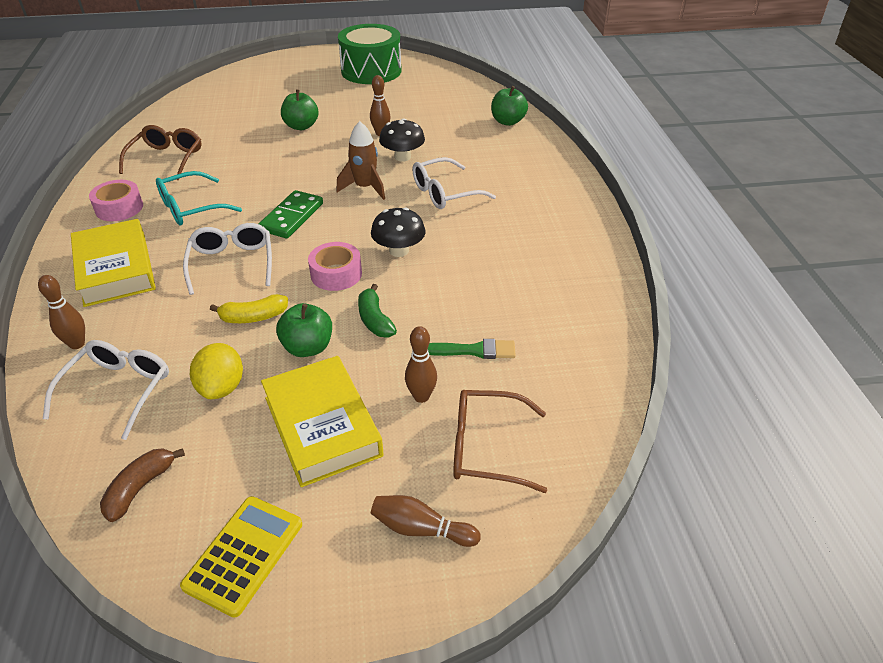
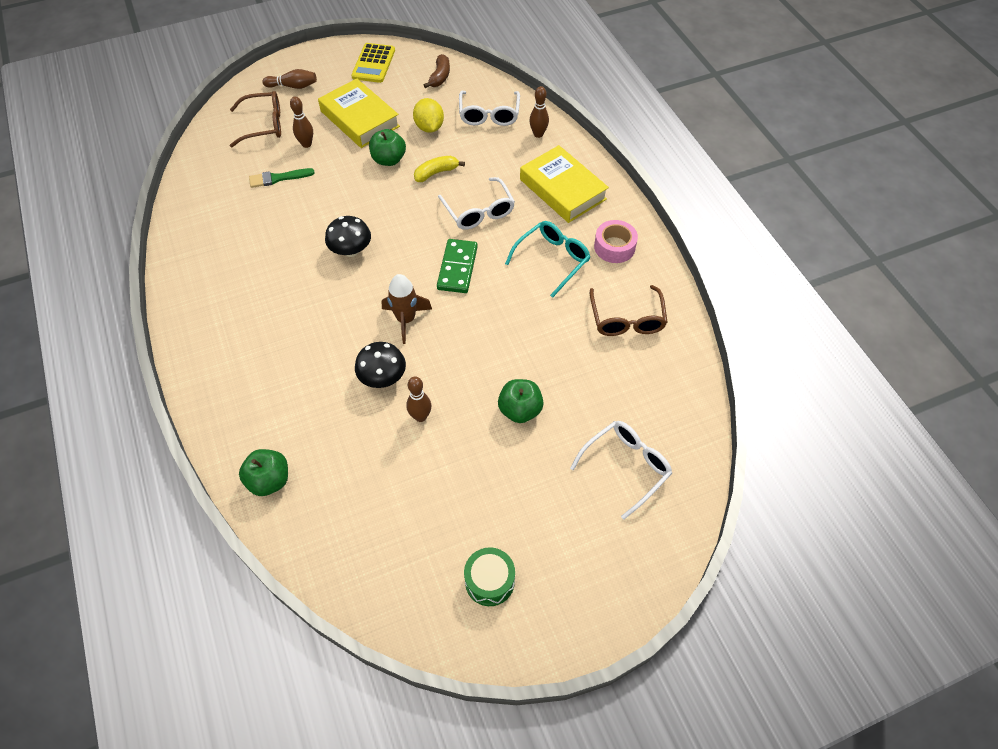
camera: 165 degrees right, 15 degrees up
pink tape [308,242,362,291] -> none
green drum [338,24,402,84] -> green drum [464,547,515,606], size x0.53
green banana [358,284,397,337] -> none
white glasses [412,157,496,209] -> white glasses moved to [570,421,672,520]

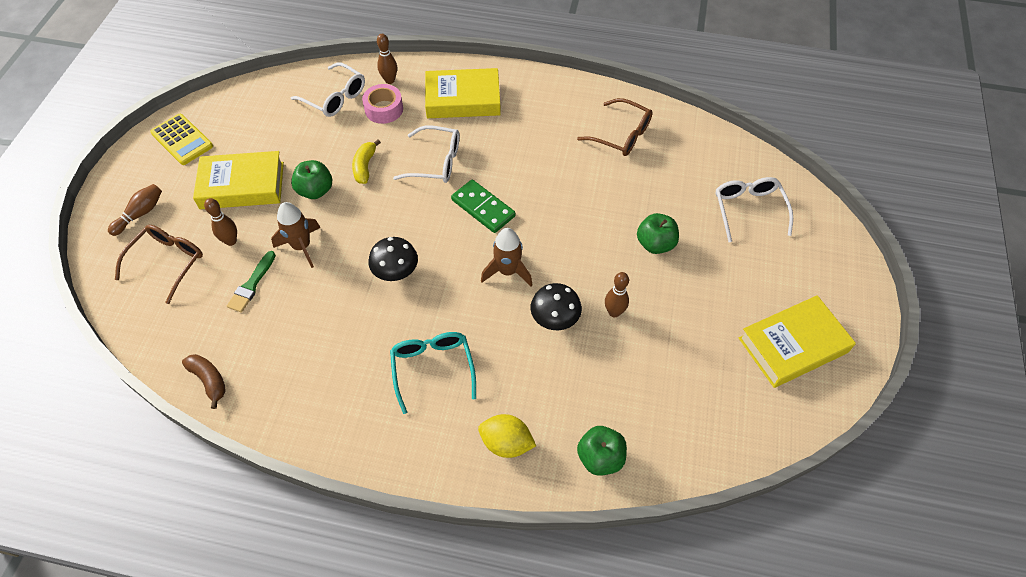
camera: 55 degrees left, 0 degrees up
yellow lemon [413,98,444,133] -> yellow lemon moved to [478,414,536,458]
brown banana [424,54,450,88] -> brown banana moved to [182,354,226,409]
green drum [464,547,515,606] -> yellow book [739,295,856,388]
turquoise glasses [505,221,590,298] -> turquoise glasses moved to [390,332,476,414]
pink tape [594,220,638,263] -> pink tape moved to [362,84,403,124]
none -> brown rocket [271,202,321,268]

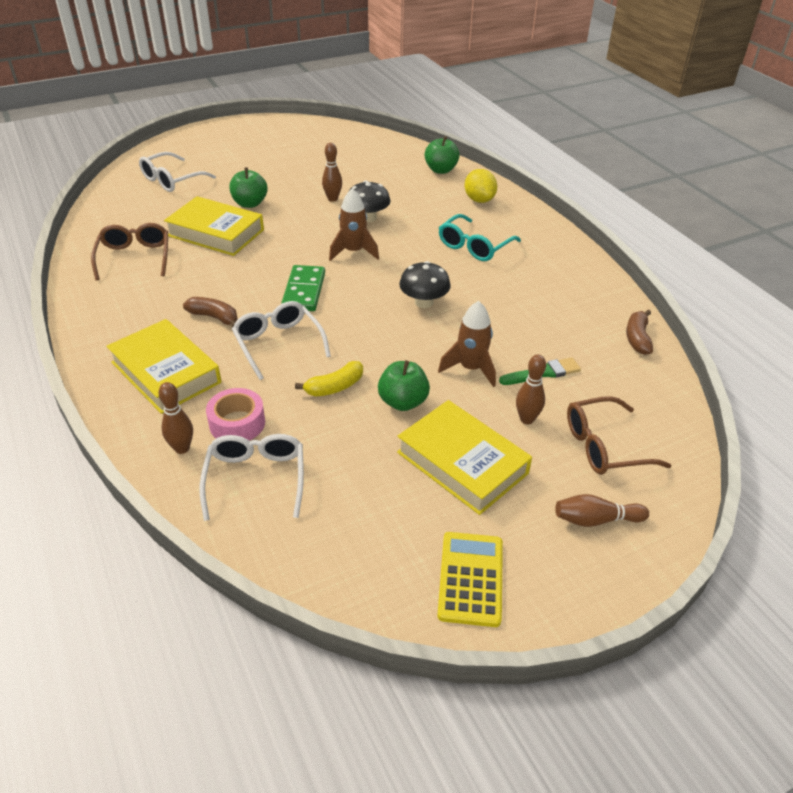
camera: 130 degrees left, 15 degrees down
yellow book [739,295,856,388] -> yellow book moved to [164,196,264,256]
none -> brown banana [183,297,238,327]

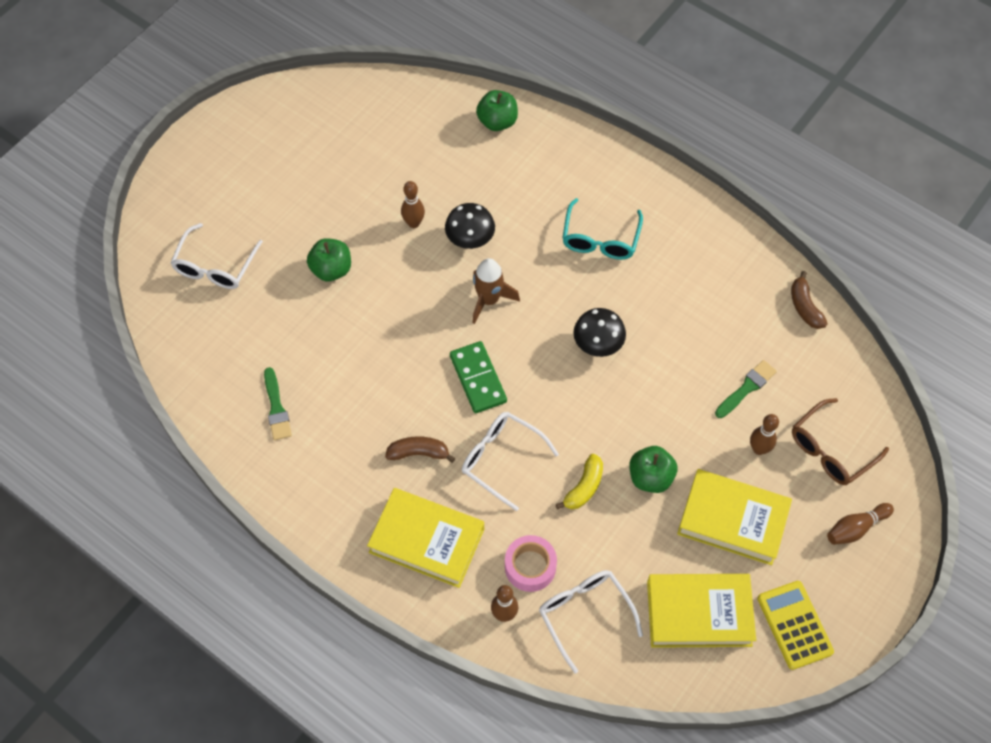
camera: 25 degrees left, 20 degrees up
brown glasses [91,223,168,280] -> green brush [264,367,292,440]
yellow book [164,196,264,256] -> yellow book moved to [647,574,756,648]
brown rocket [438,301,496,387] -> none
yellow lemon [465,169,497,203] -> none

